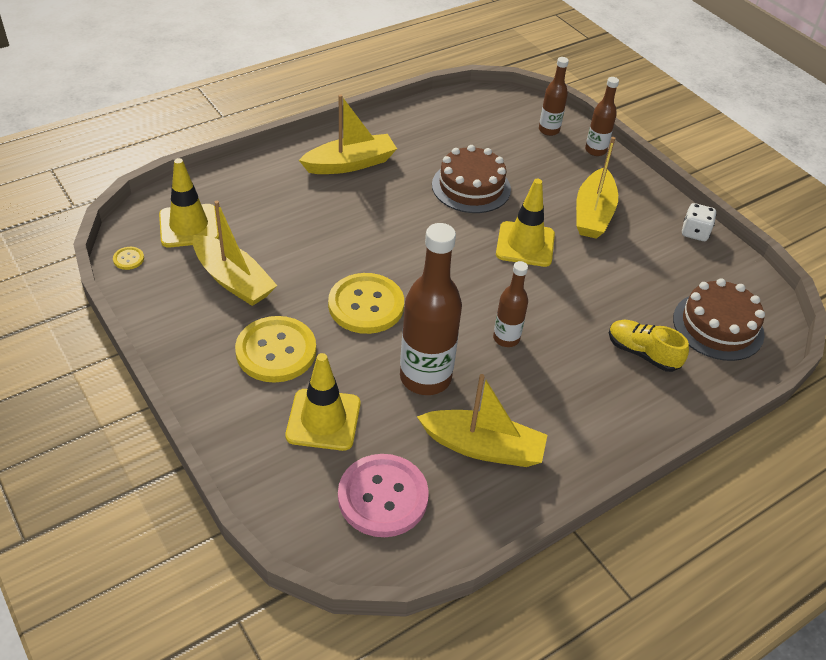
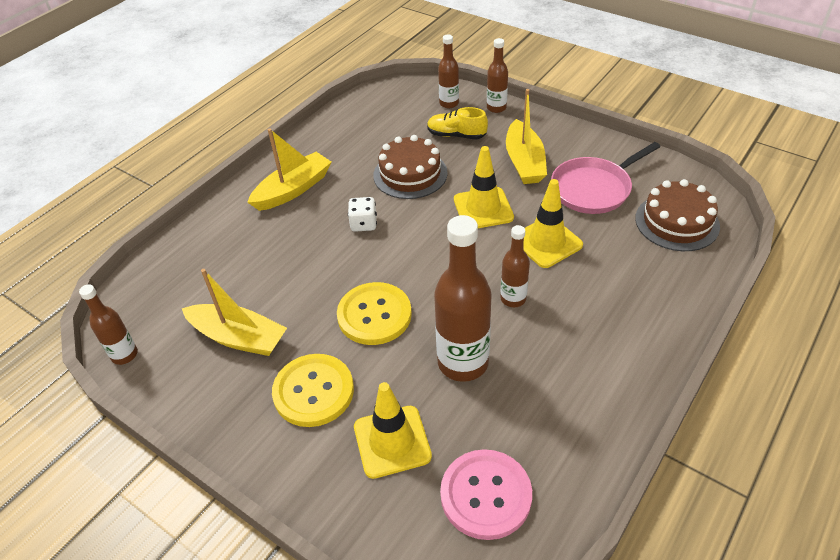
camera: 15 degrees left, 0 degrees up
yellow button [113,247,144,270] -> brown bottle [79,284,138,365]
yellow traffic cone [159,158,219,247] -> yellow traffic cone moved to [523,179,583,268]
yellow boat [417,374,547,467] -> none
yellow shoe [609,320,689,372] -> yellow shoe moved to [427,107,488,139]
white dice [682,203,717,241] -> white dice moved to [348,197,377,232]
none -> pink pan [551,142,660,214]

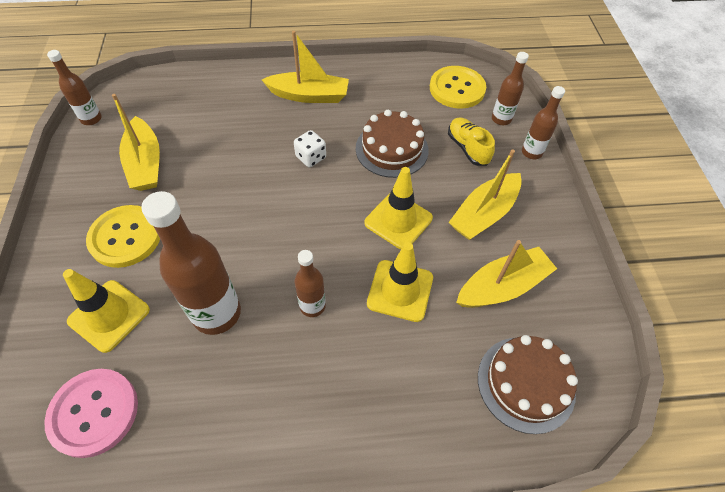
camera: 45 degrees right, 10 degrees up
yellow button [337,282,412,345] -> yellow button moved to [430,66,486,109]
pink pan [551,142,660,214] -> yellow boat [456,240,557,308]

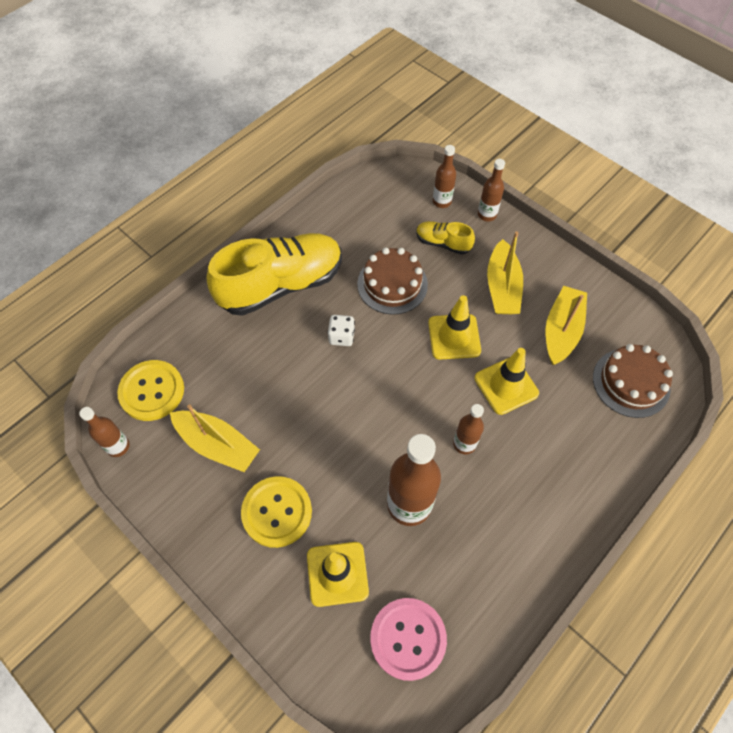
camera: 40 degrees left, 5 degrees up
yellow boat [262,31,349,103] -> yellow shoe [206,233,342,316]
yellow button [430,66,486,109] -> yellow button moved to [117,360,184,421]

